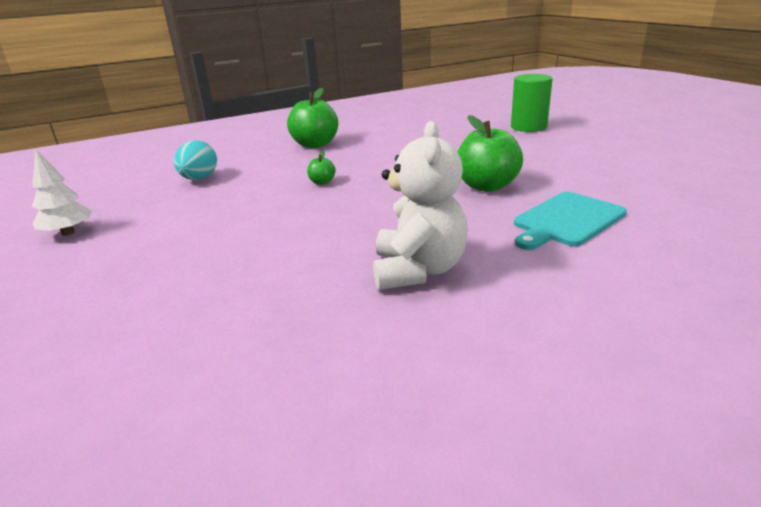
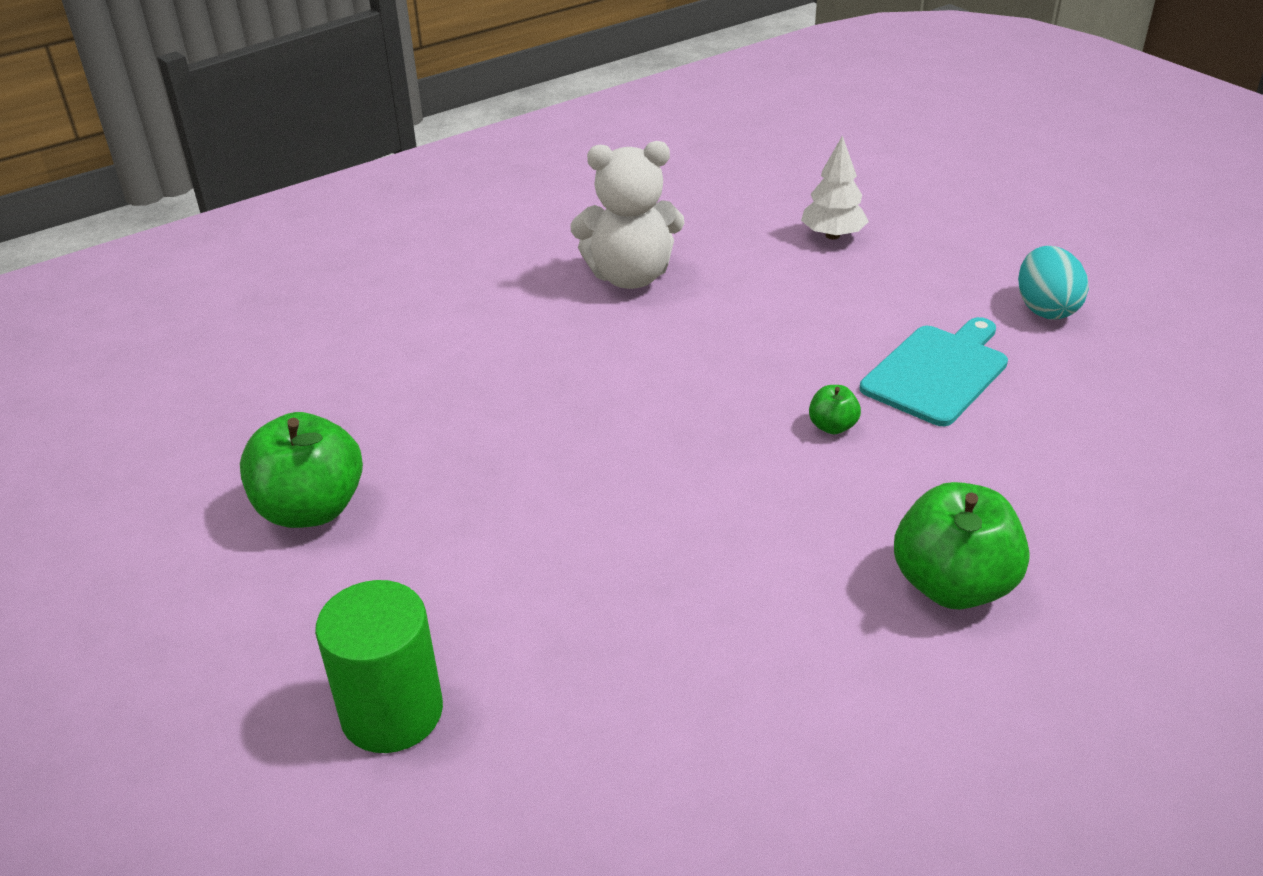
camera: 170 degrees right, 10 degrees up
white tree [32,150,92,235] -> white tree moved to [801,135,869,239]
turquoise egg [174,140,217,180] -> turquoise egg moved to [1018,246,1089,320]
white teddy bear [373,121,468,290] -> white teddy bear turned 90 degrees counterclockwise [570,141,685,289]
green apple [458,115,523,192] -> green apple moved to [240,412,363,528]
turquoise cutting board [514,192,627,250] -> turquoise cutting board moved to [860,317,1008,426]

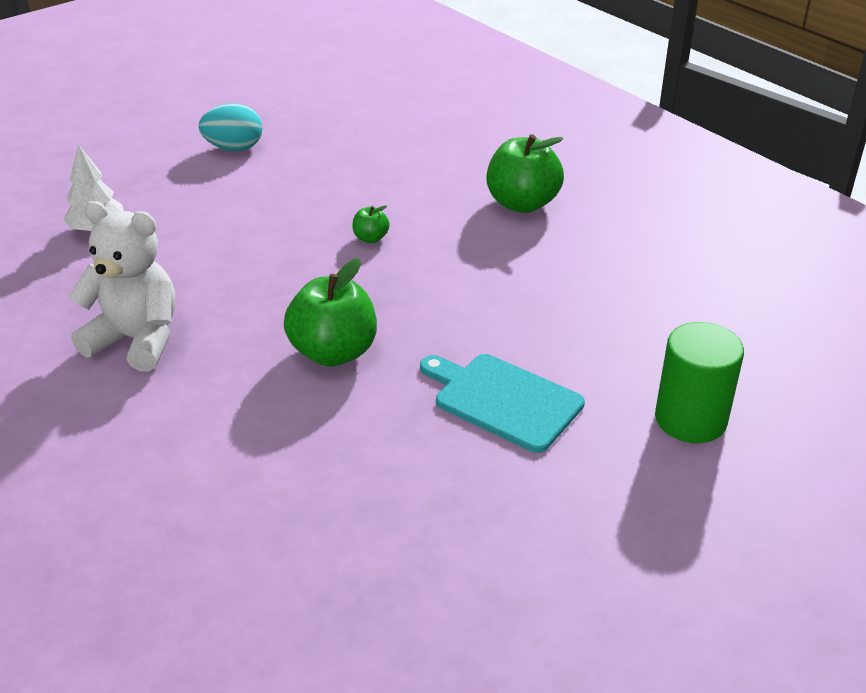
camera: 95 degrees left, 0 degrees up
green apple [240,412,363,528] -> green apple moved to [284,258,377,367]
white teddy bear [570,141,685,289] -> white teddy bear turned 60 degrees counterclockwise [69,201,175,372]
turquoise cutting board [860,317,1008,426] -> turquoise cutting board moved to [420,354,585,453]

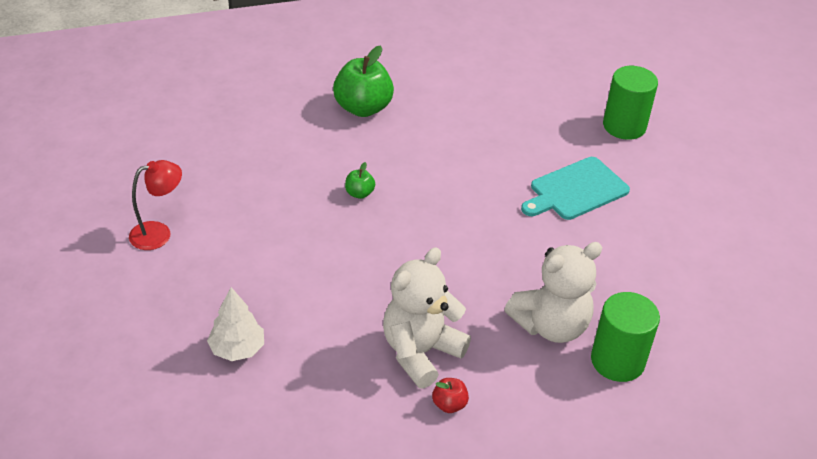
camera: 70 degrees left, 5 degrees up
turquoise egg [199,103,263,151] -> red lamp [129,160,182,250]
green apple [284,258,377,367] -> none
none -> red apple [432,378,469,413]
none -> white teddy bear [504,242,602,343]
none -> green cylinder [591,292,660,382]

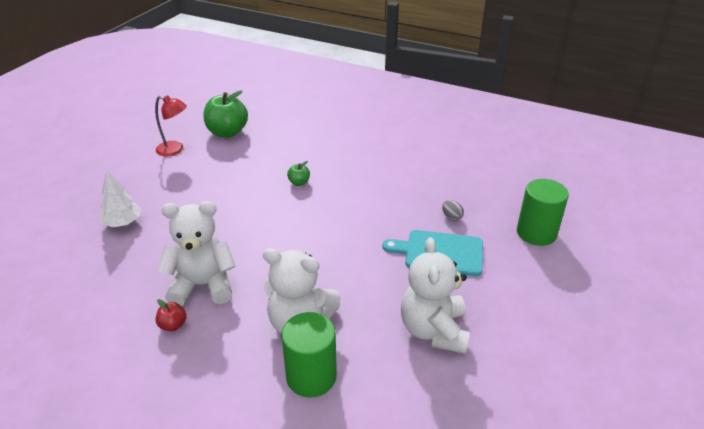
camera: 45 degrees right, 5 degrees down
green apple [333,45,394,117] -> green apple moved to [204,90,248,137]
none -> white teddy bear [401,237,470,354]
none -> grey egg [442,200,464,221]

